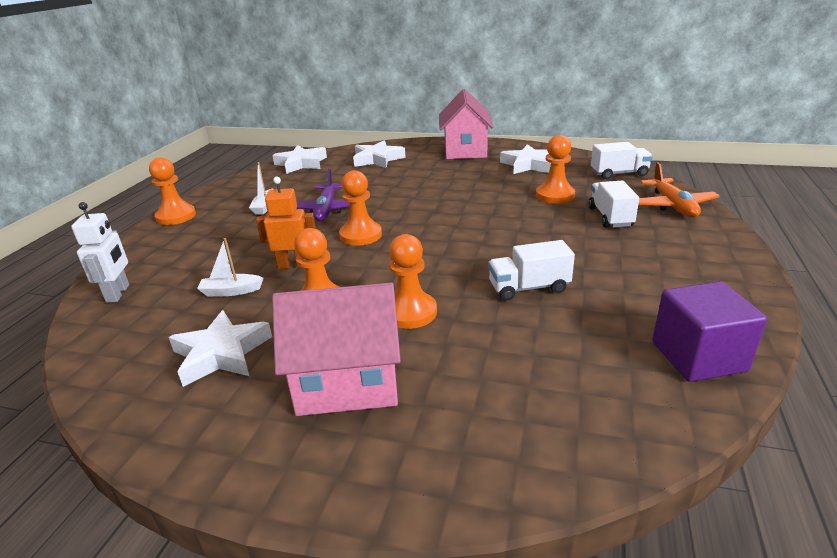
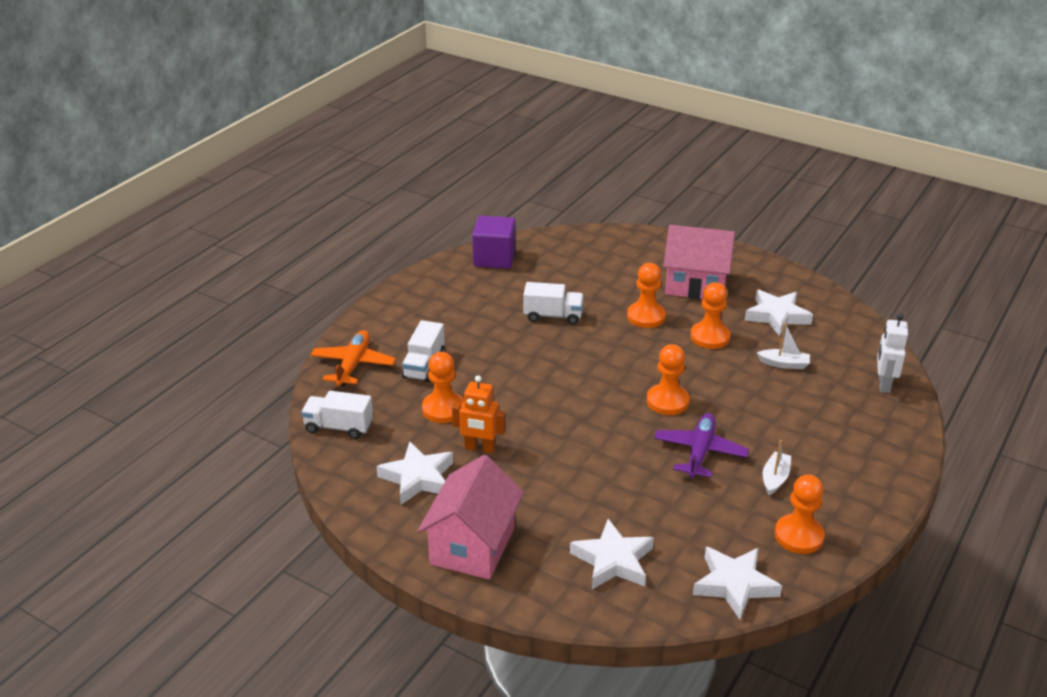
camera: 165 degrees left, 5 degrees up
orange pawn [149,157,196,225] -> orange pawn moved to [774,474,825,554]
orange robot [256,177,316,269] -> orange robot moved to [452,375,505,454]

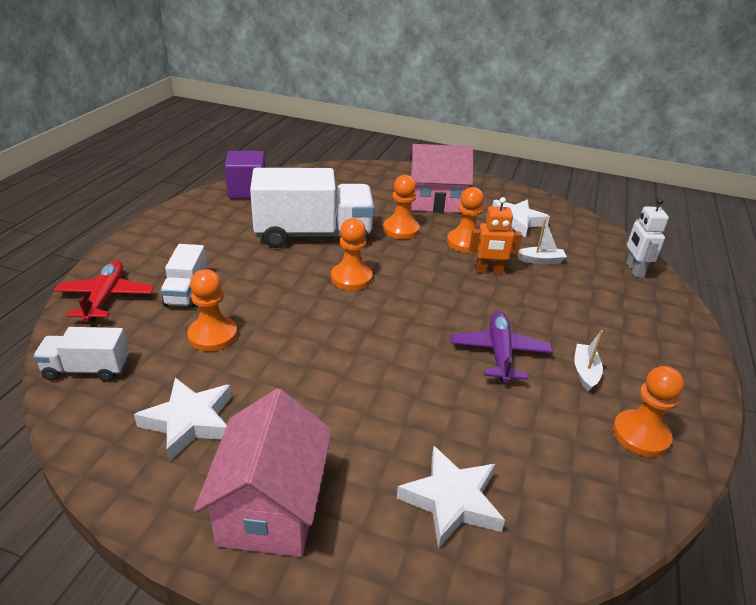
camera: 15 degrees left, 0 degrees up
orange plane [311,330,396,386] -> red plane [53,260,154,322]
orange robot [452,375,505,454] -> orange robot moved to [469,197,522,275]
white truck [523,282,584,325] -> white truck [250,168,375,248], size x2.02
orange pawn [647,344,690,415] -> orange pawn moved to [331,218,373,290]
white star [693,547,782,620] -> none

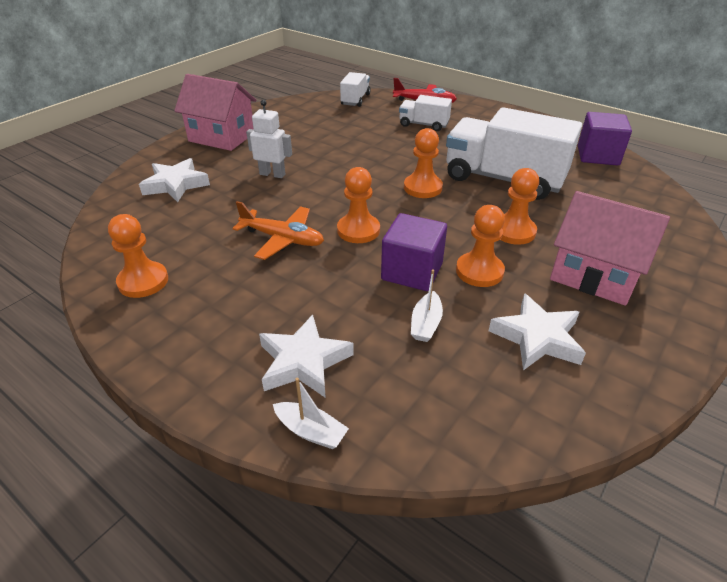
camera: 110 degrees right, 5 degrees up
white star [134,378,232,462] -> white star moved to [259,315,354,398]
orange pawn [187,269,237,352] -> orange pawn moved to [337,167,380,243]
white truck [250,168,375,248] -> white truck turned 105 degrees clockwise [446,107,582,200]
pink house [409,144,473,213] -> pink house turned 75 degrees counterclockwise [550,191,670,306]
purple plane [451,311,553,383] -> orange plane [232,201,324,260]
orange robot [469,197,522,275] -> purple cube [381,213,447,291]
white boat [574,330,603,392] -> white boat moved to [273,378,349,449]
white robot [626,198,669,278] -> white robot moved to [246,100,292,178]

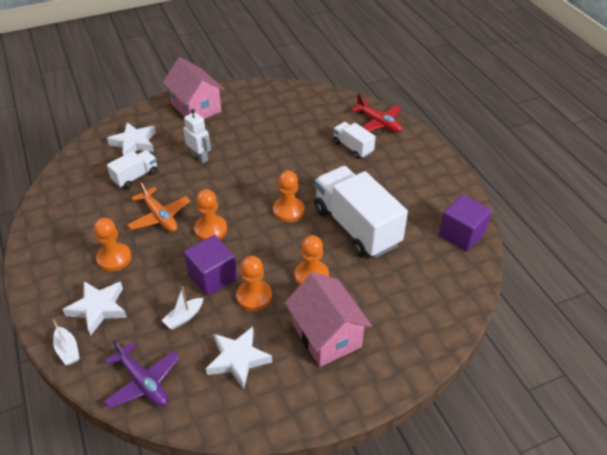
camera: 30 degrees right, 5 degrees up
orange pawn [108,214,168,298] -> orange pawn moved to [94,218,131,271]
white truck [340,72,371,107] -> white truck moved to [107,150,157,189]
none -> purple plane [104,339,180,409]

